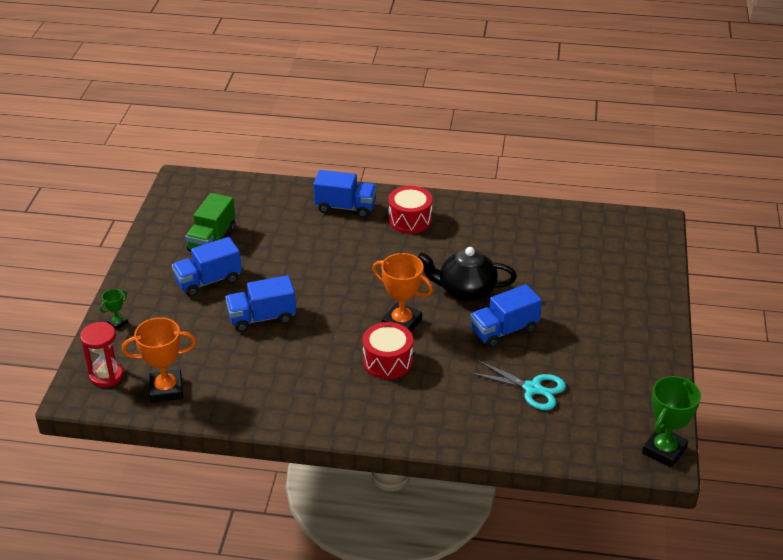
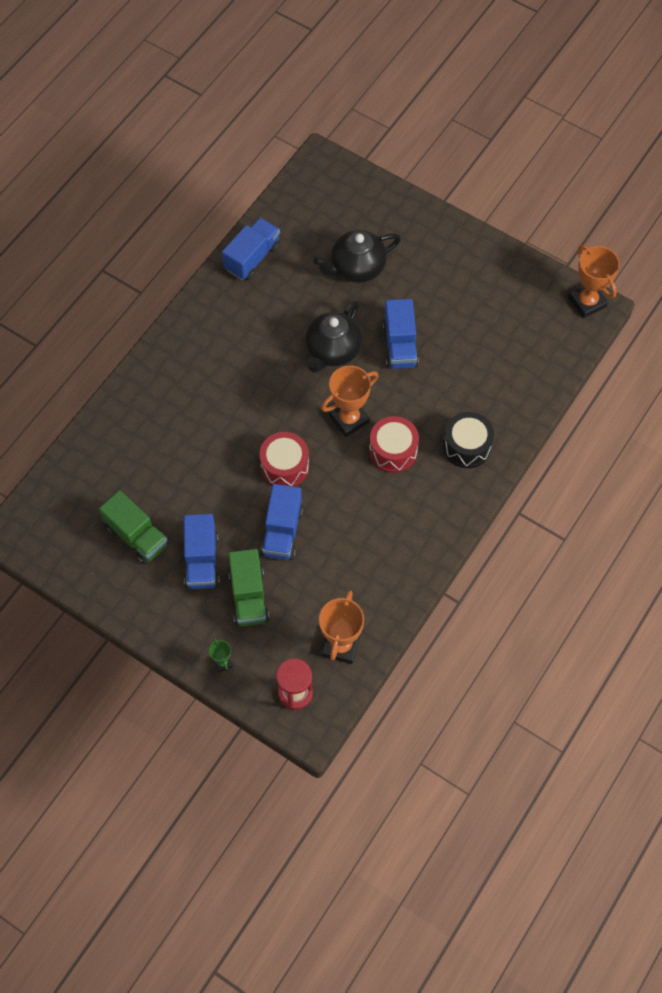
camera: 65 degrees left, 25 degrees up
blue truck [313,170,377,218] -> blue truck moved to [222,218,280,280]
red drum [388,186,433,234] -> red drum moved to [260,432,309,487]
turquoise scissors [470,360,566,410] -> none
green trophy [642,376,701,468] -> orange trophy [568,245,620,318]
none -> green truck [228,549,269,626]
none -> black teapot [313,230,401,283]
none -> black drum [443,412,494,468]

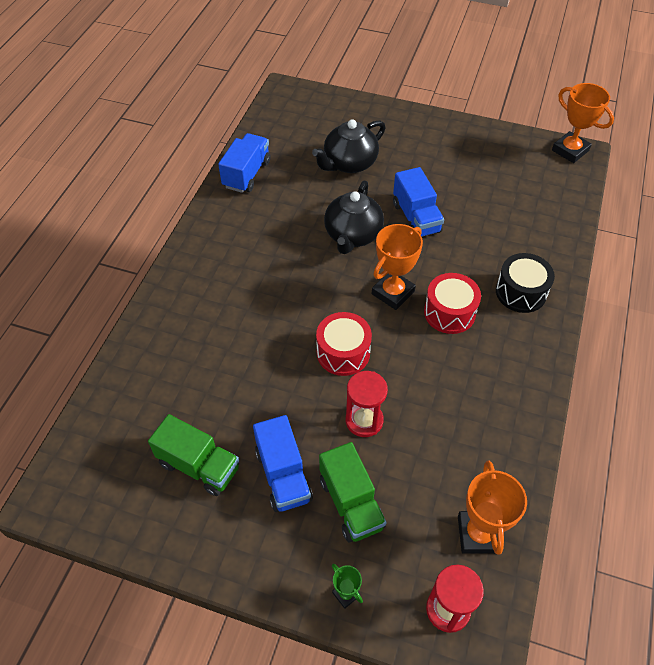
camera: 15 degrees left, 10 degrees down
blue truck [261,484,303,560] -> red hourglass [346,371,388,437]

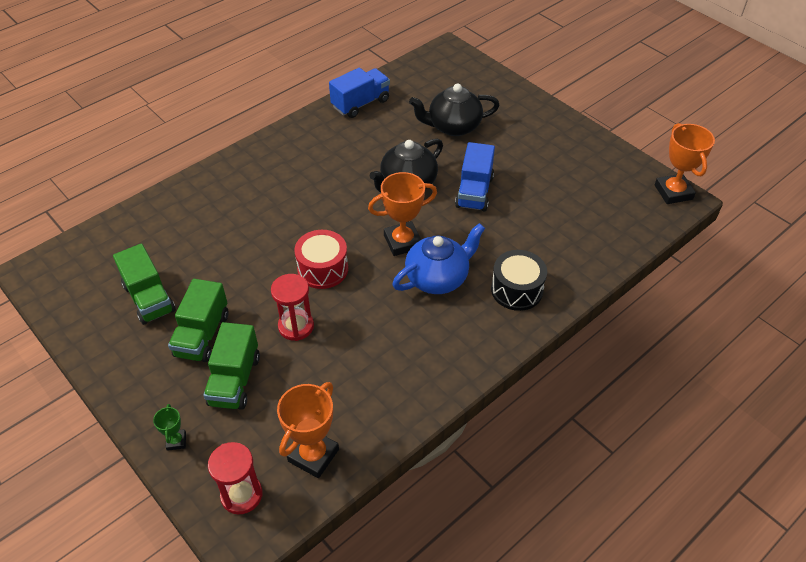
camera: 30 degrees right, 5 degrees down
blue truck [253,415,313,512] -> green truck [168,279,228,362]
red drum [424,273,481,334] -> blue teapot [392,223,485,294]

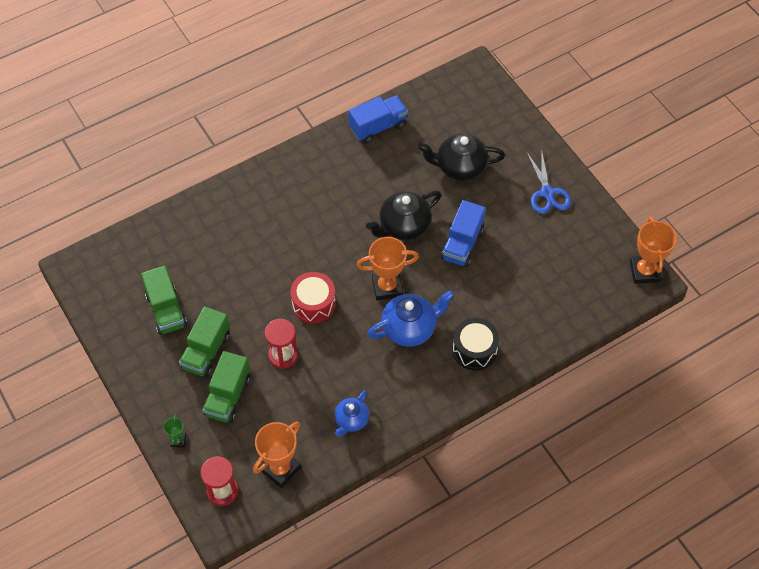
camera: 10 degrees right, 10 degrees up
none -> blue teapot [335,390,369,437]
none -> blue scissors [527,149,571,214]

